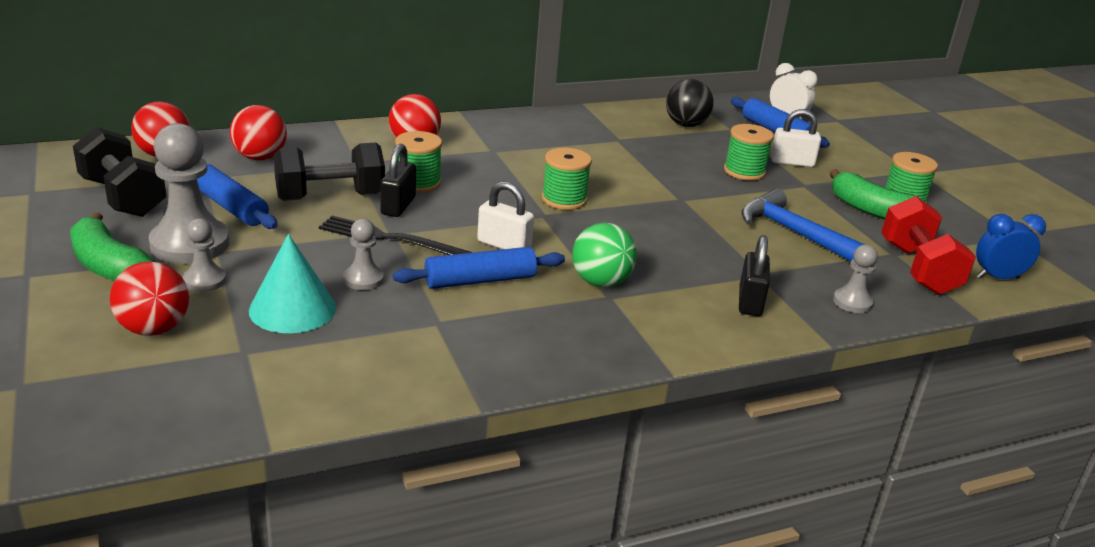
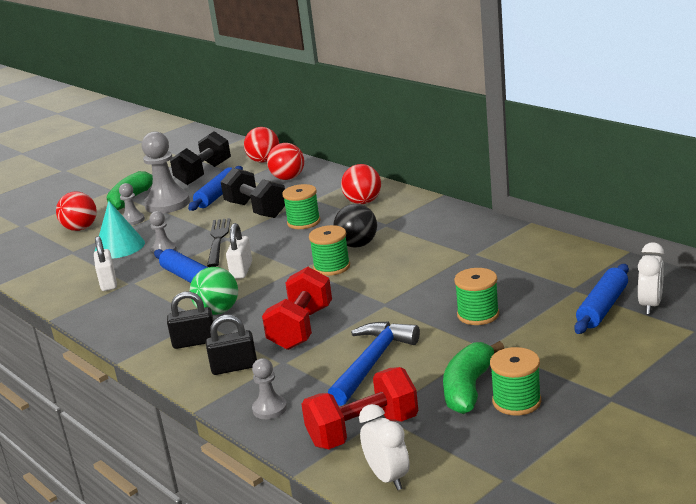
camera: 75 degrees right, 5 degrees down
black padlock [380,144,416,217] -> black padlock moved to [167,292,214,349]
black ball [666,79,714,127] -> black ball moved to [333,204,377,248]
white padlock [771,109,821,167] -> white padlock moved to [94,236,117,291]
blue clock [976,214,1046,279] -> white clock [359,404,410,490]
none -> red dumbbell [262,267,332,350]

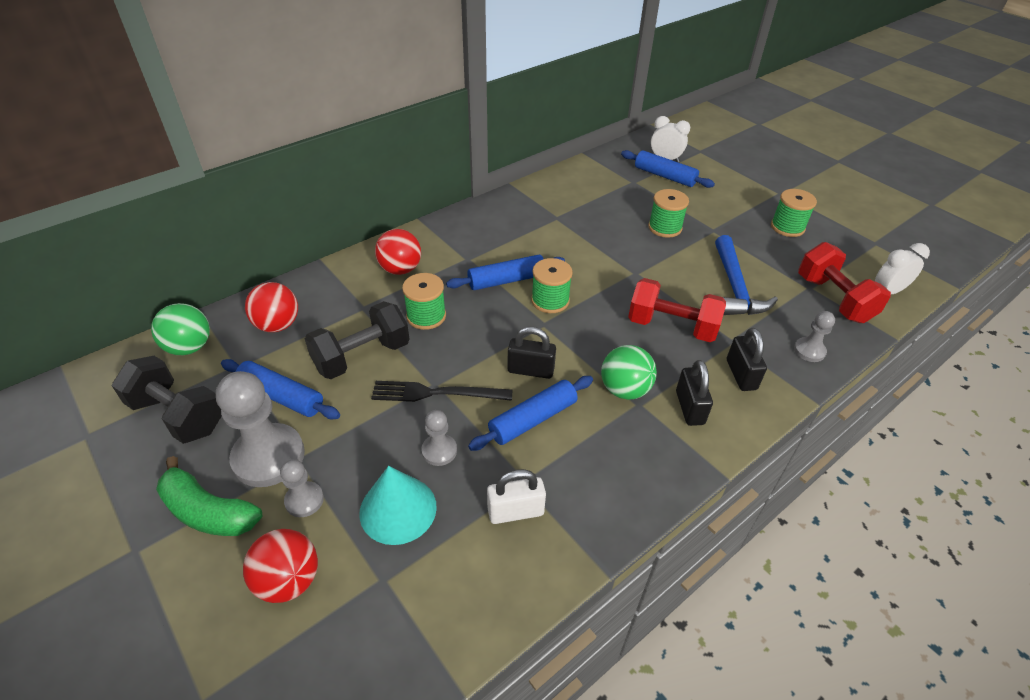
camera: 90 degrees left, 20 degrees up
white padlock [226,223,252,279] -> black padlock [507,327,556,379]
red ball [244,127,279,163] -> green ball [151,303,210,355]
blue hammer [328,321,420,406] -> blue hammer turned 120 degrees counterclockwise [715,235,778,315]
black ball [333,204,377,248] -> blue rolling pin [446,255,565,290]
green banana [443,341,504,414] -> none

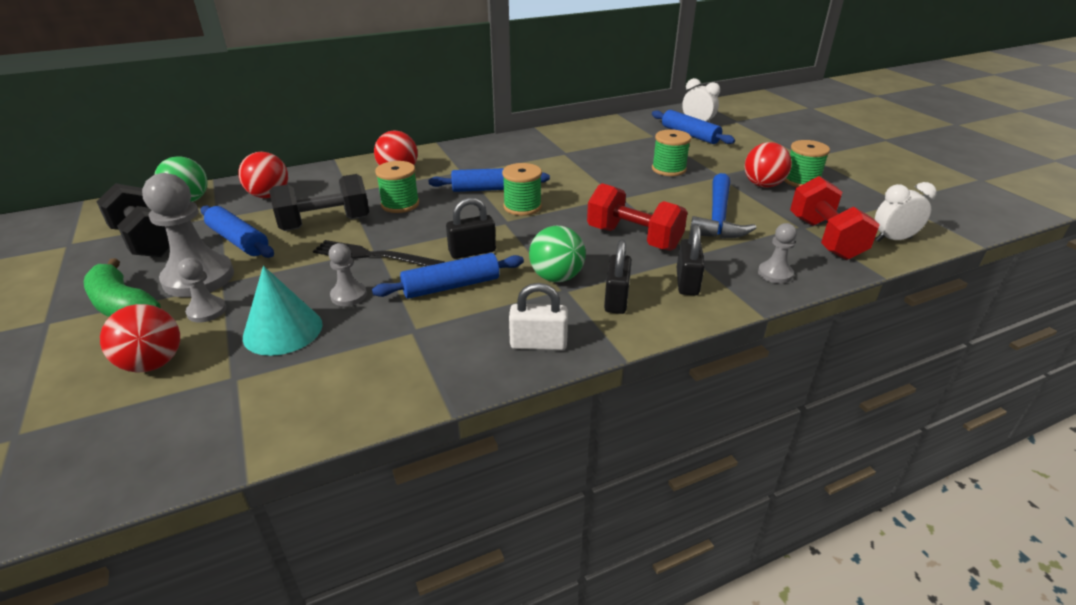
camera: 15 degrees right, 10 degrees down
white padlock [487,469,546,524] -> white padlock moved to [509,283,568,350]
black padlock [507,327,556,379] -> black padlock turned 45 degrees counterclockwise [446,197,496,259]
none -> red ball [744,142,792,188]

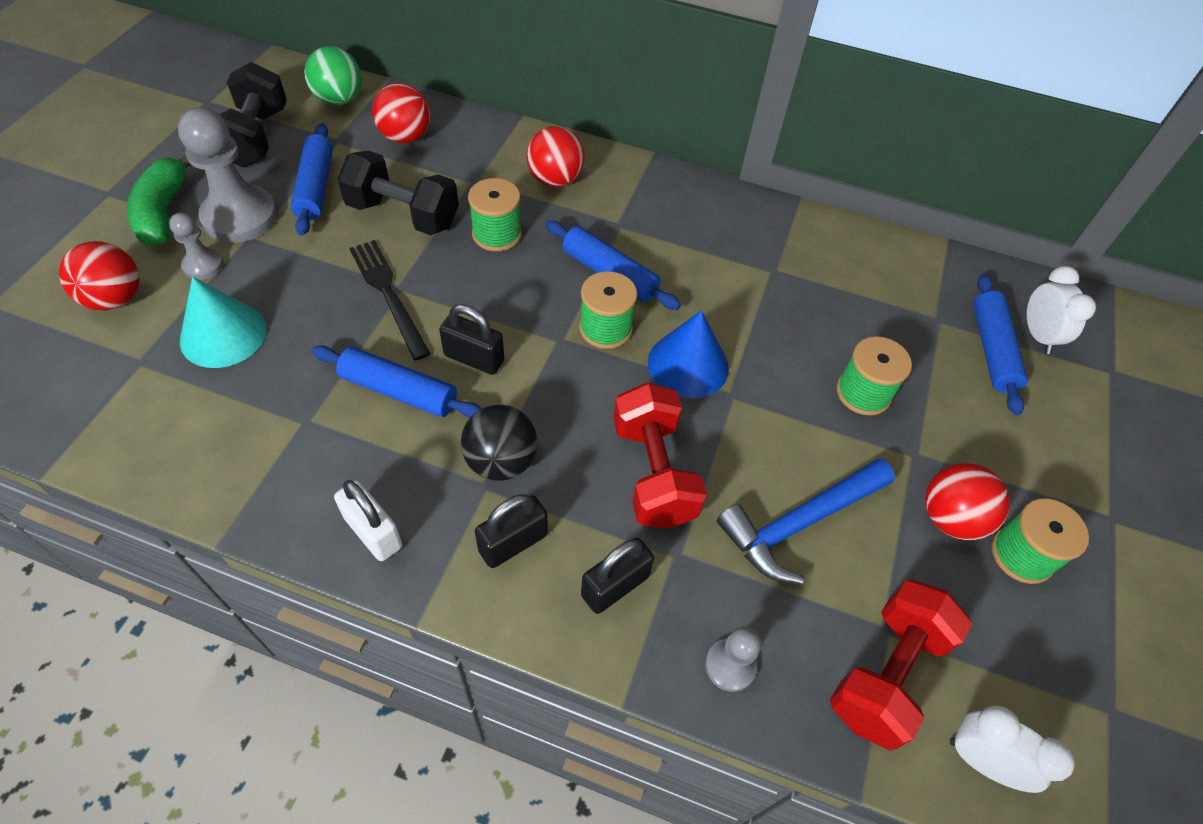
camera: 40 degrees right, 20 degrees up
grey pawn [329,243,367,306] -> none
green ball [529,226,586,282] -> black ball [461,405,537,481]
none -> blue cone [648,310,729,398]

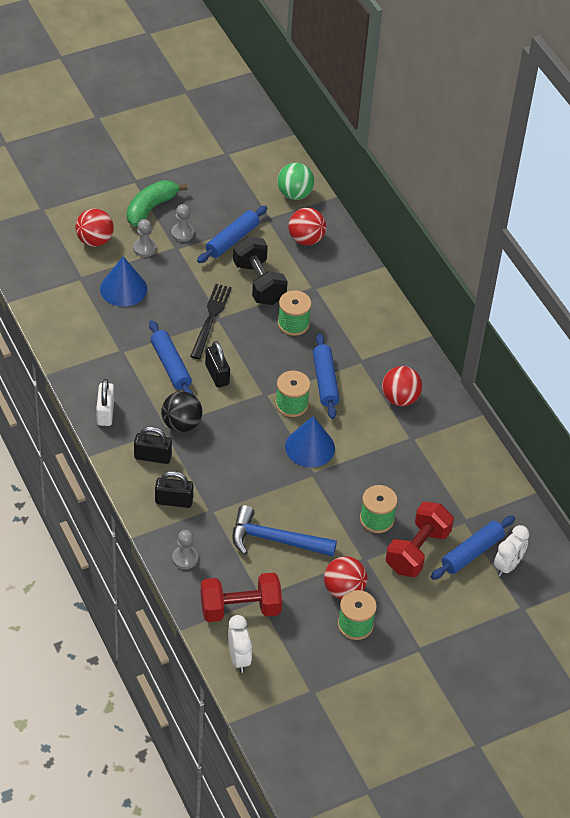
camera: 45 degrees right, 5 degrees down
grey pawn [178,107,277,243] -> grey pawn [171,204,194,242], size x0.51
turquoise cone [180,277,266,368] -> blue cone [100,256,147,307]
black dumbbell [220,62,287,167] -> none
red ball [526,126,585,187] -> red ball moved to [382,366,422,406]
red dumbbell [613,383,707,529] -> red dumbbell moved to [386,502,454,577]

